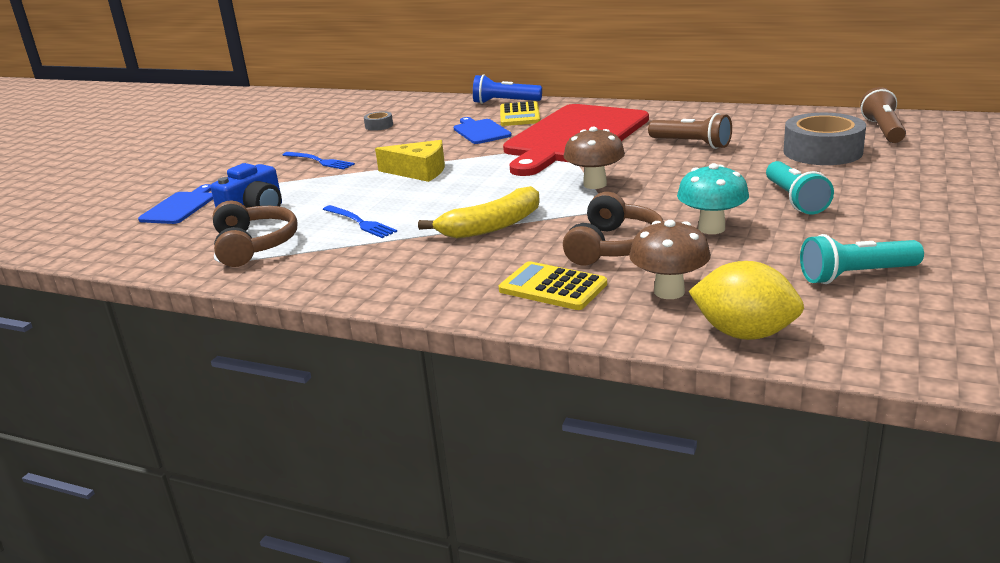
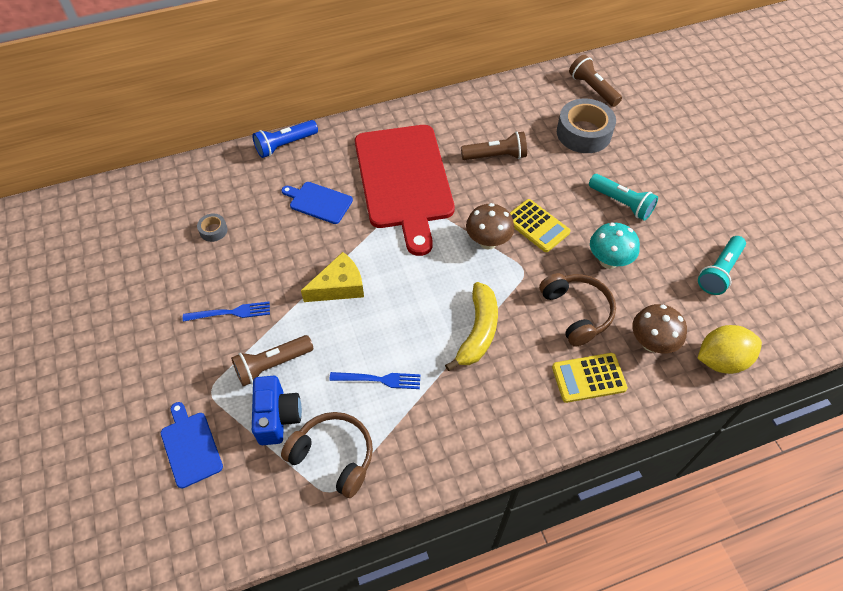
camera: 45 degrees left, 30 degrees up
yellow calculator [500,101,540,126] -> yellow calculator moved to [510,199,571,252]
none -> brown flashlight [231,335,314,386]

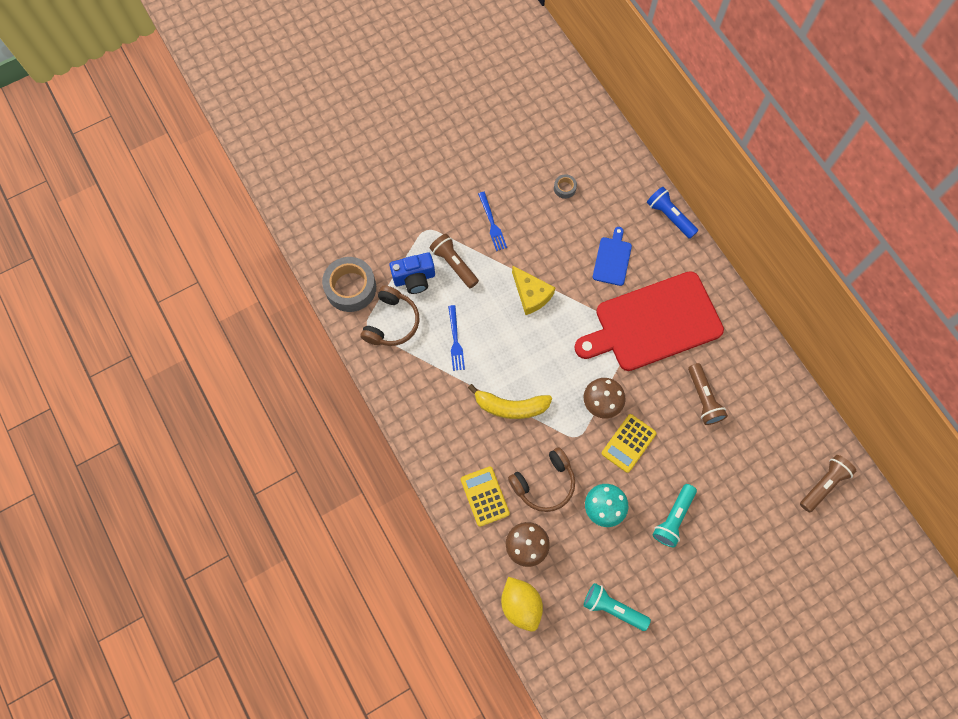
camera: 80 degrees right, 15 degrees up
blue cutting board [161,402,223,488] -> none
grey tape [557,99,616,153] -> grey tape moved to [322,257,376,312]

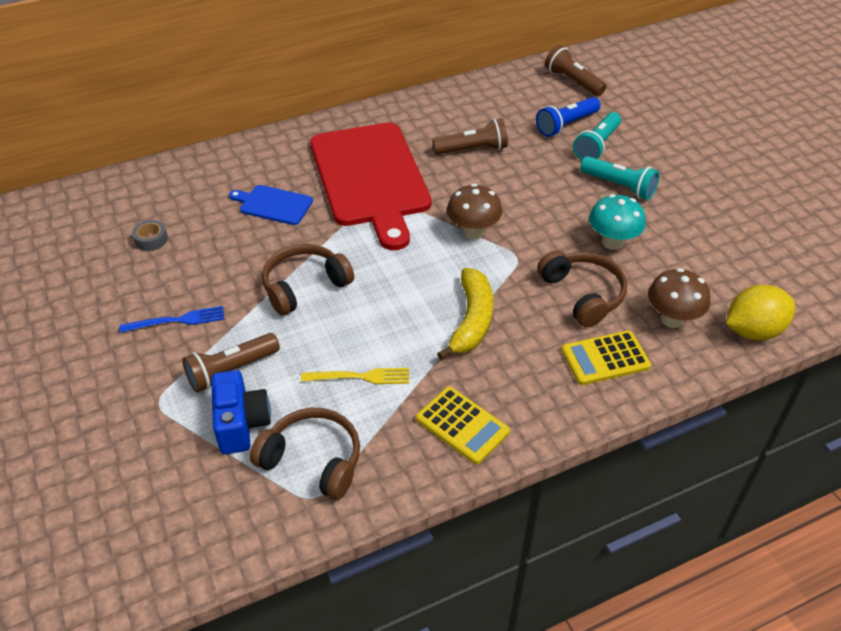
camera: 85 degrees left, 25 degrees down
grey tape [322,257,376,312] -> none
blue fork [448,305,465,371] -> yellow fork [301,368,409,384]
yellow cheese [512,266,556,315] -> brown headphones [262,244,354,316]
turquoise flashlight [584,583,651,631] -> turquoise flashlight moved to [573,112,621,160]
yellow calculator [601,414,657,473] -> yellow calculator moved to [416,387,510,464]
blue flashlight [647,187,698,239] -> blue flashlight moved to [536,97,600,137]

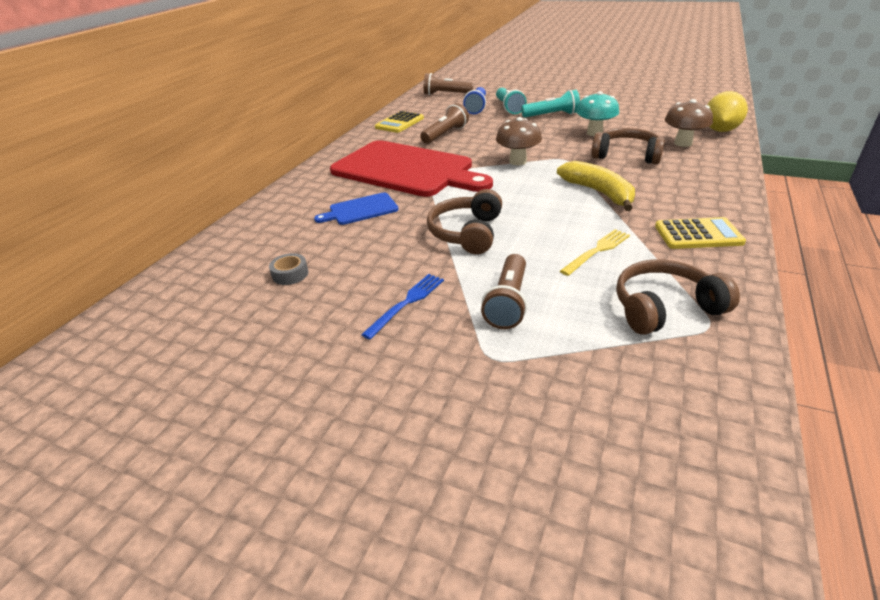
camera: 40 degrees left, 10 degrees down
blue camera [211,370,271,454] -> none
yellow calculator [561,330,651,385] -> yellow calculator moved to [375,111,424,133]

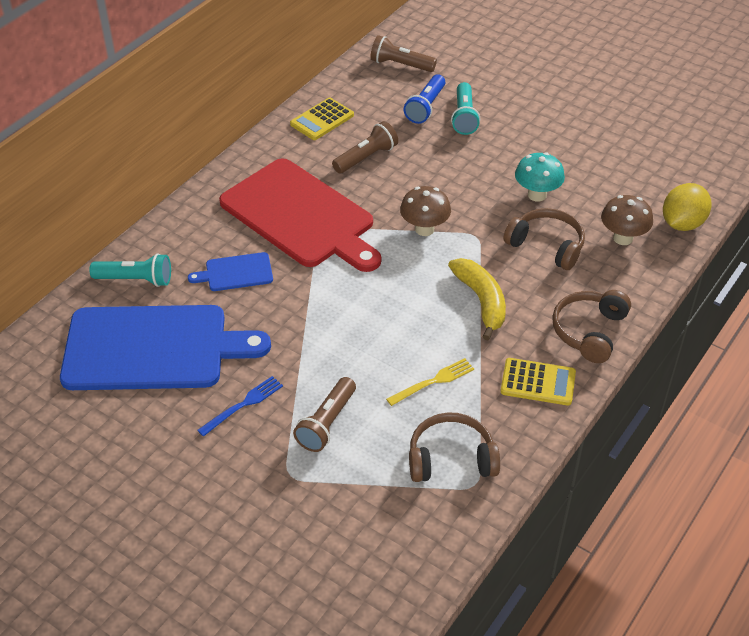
camera: 10 degrees right, 10 degrees up
grey tape [269,253,308,285] -> blue cutting board [60,305,271,390]
brown headphones [427,189,502,254] -> brown headphones moved to [552,290,631,363]
turquoise flashlight [521,90,580,118] -> turquoise flashlight moved to [89,253,171,287]

